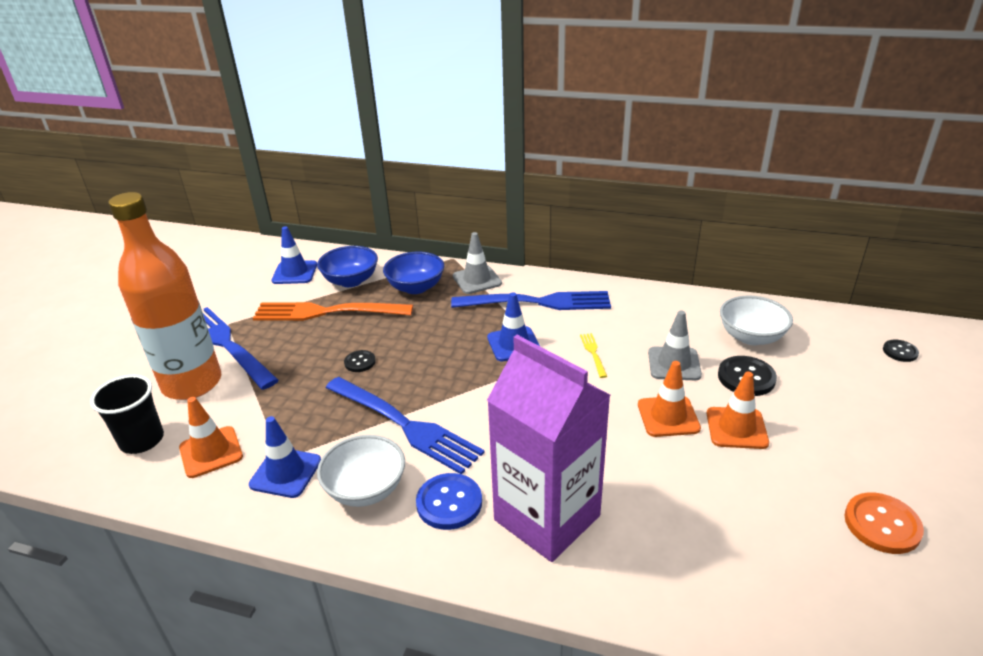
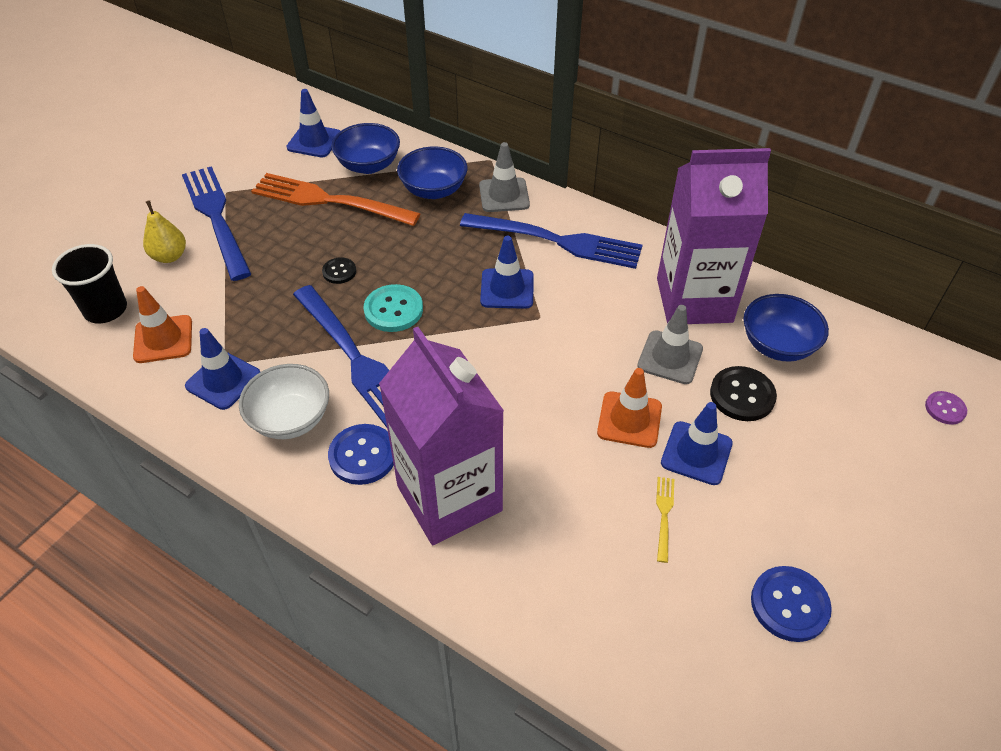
camera: 15 degrees right, 15 degrees up
orange bottle [108,192,221,400] -> yellow pear [143,200,186,263]
yellow fork [580,333,607,378] -> yellow fork moved to [656,477,674,563]
orange traffic cone [706,372,769,449] -> blue traffic cone [661,402,733,485]
white bowl [720,296,793,345] -> blue bowl [743,294,829,362]
orange button [844,493,924,554] -> blue button [751,566,832,642]
black button [883,340,919,362] -> purple button [925,391,967,425]
none -> turquoise button [364,284,423,332]
none -> purple carton [657,148,771,324]

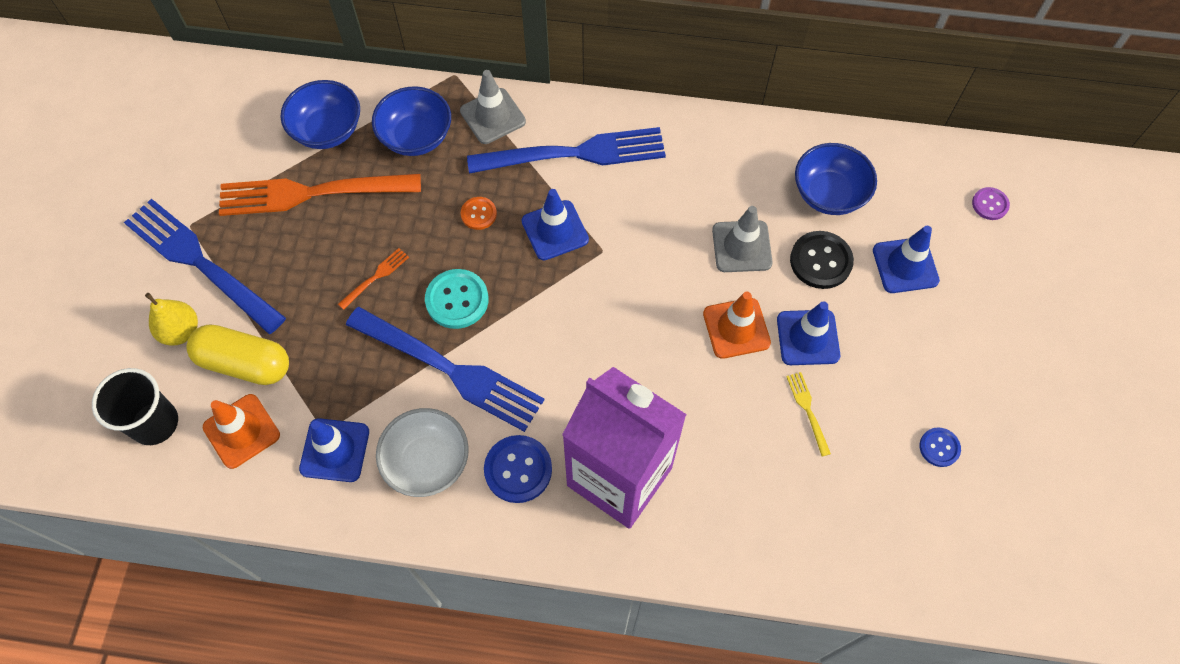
camera: 25 degrees left, 15 degrees up
blue traffic cone [286,89,340,157] -> blue traffic cone moved to [873,226,940,293]
black button [322,257,356,284] -> orange fork [338,248,409,310]
purple carton [657,148,771,324] -> none
blue button [751,566,832,642] -> blue button [920,427,961,467], size x0.59
none -> yellow capsule [186,325,289,385]
none -> orange button [461,197,497,230]

